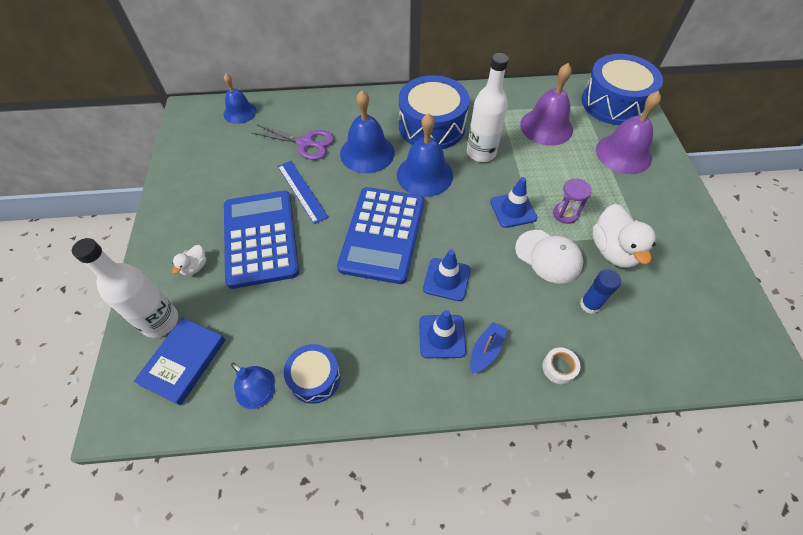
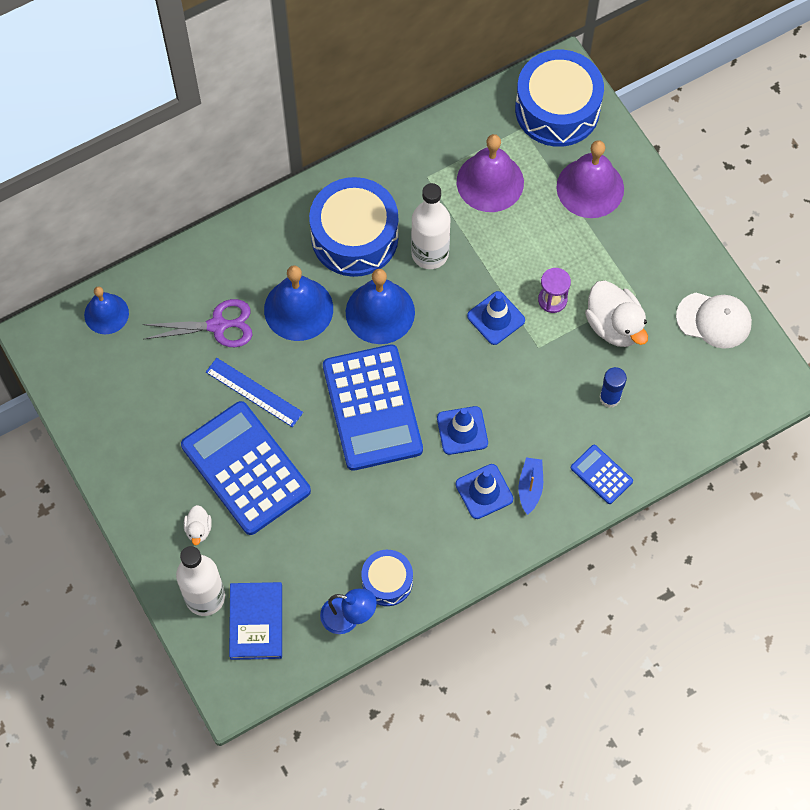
camera: 25 degrees left, 10 degrees up
white cap [515,230,584,284] -> white cap moved to [676,293,752,349]
white tape [542,347,580,384] -> blue calculator [571,445,633,504]

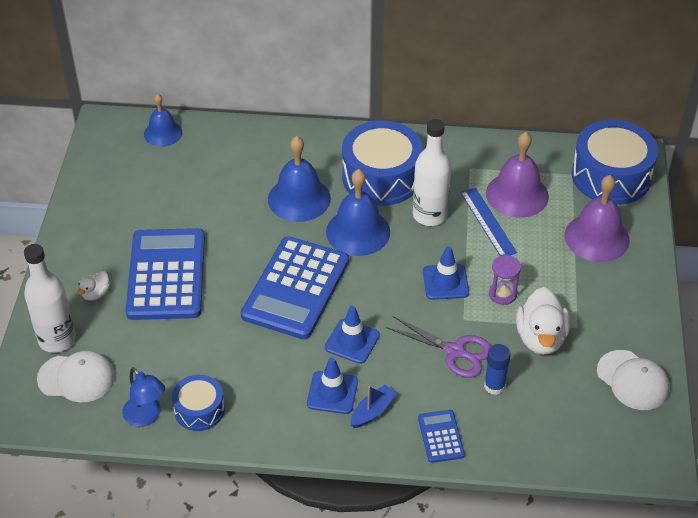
camera: 35 degrees right, 20 degrees down
purple scissors [142,299,253,347] -> purple scissors moved to [386,316,491,378]
blue ruler [206,358,303,427] -> blue ruler moved to [460,187,517,256]
blue book [229,582,282,660] -> white cap [37,351,115,402]

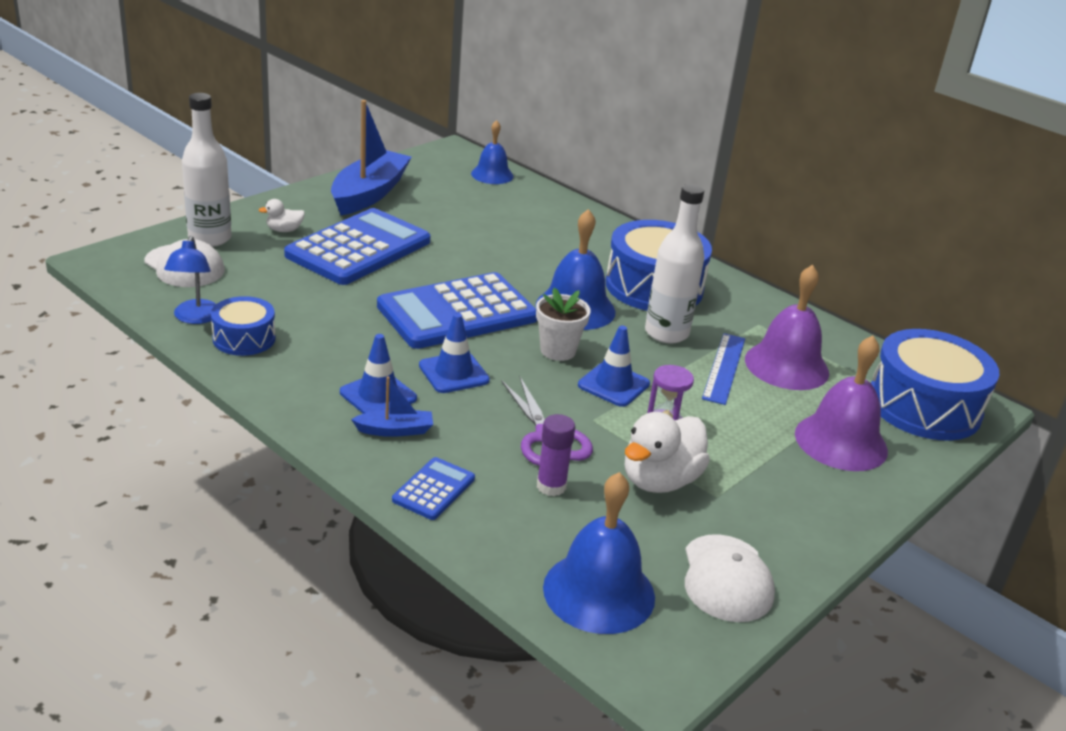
camera: 35 degrees right, 15 degrees down
blue bell [268,136,331,222] -> blue bell moved to [543,472,655,634]
blue glue stick [484,344,511,395] -> purple glue stick [537,414,575,496]
none -> blue boat [331,100,411,215]
none -> white flower pot [536,288,591,361]

